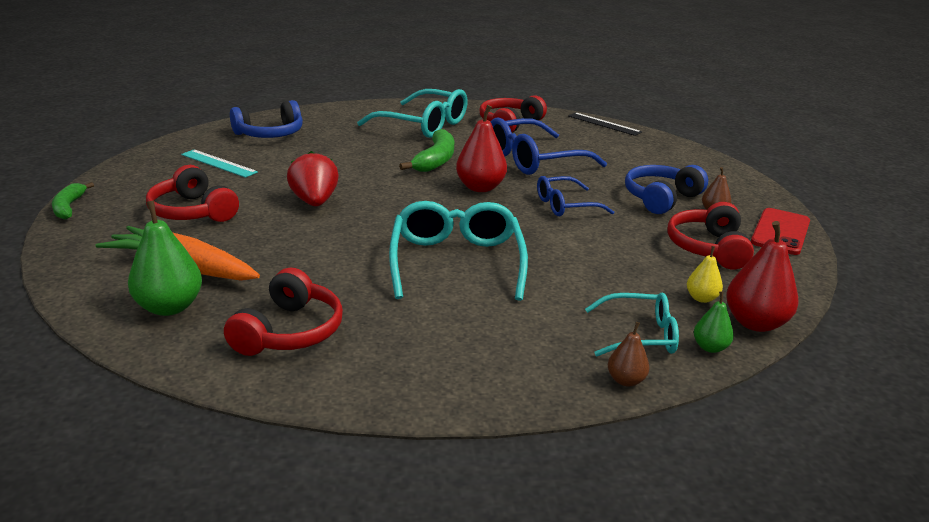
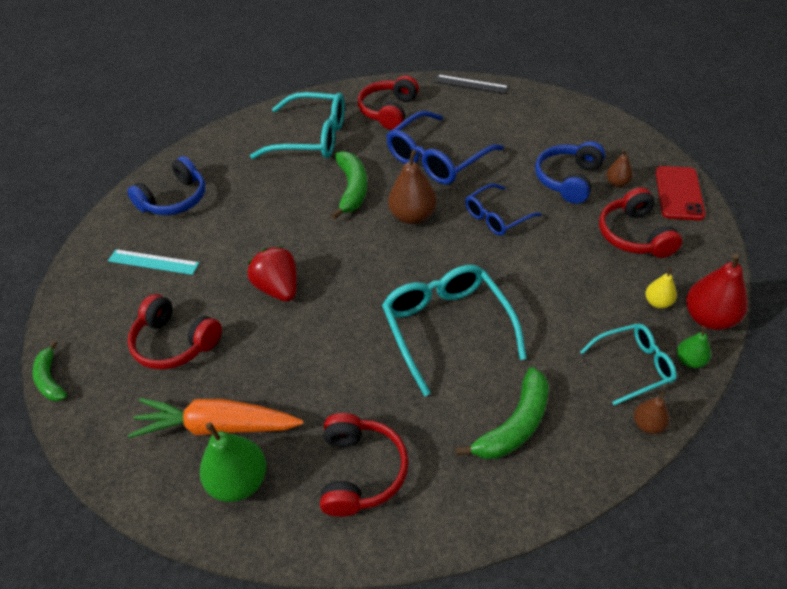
camera: 15 degrees left, 20 degrees up
red pear [456,105,507,192] -> brown pear [388,150,436,224]
none -> green banana [455,367,548,459]

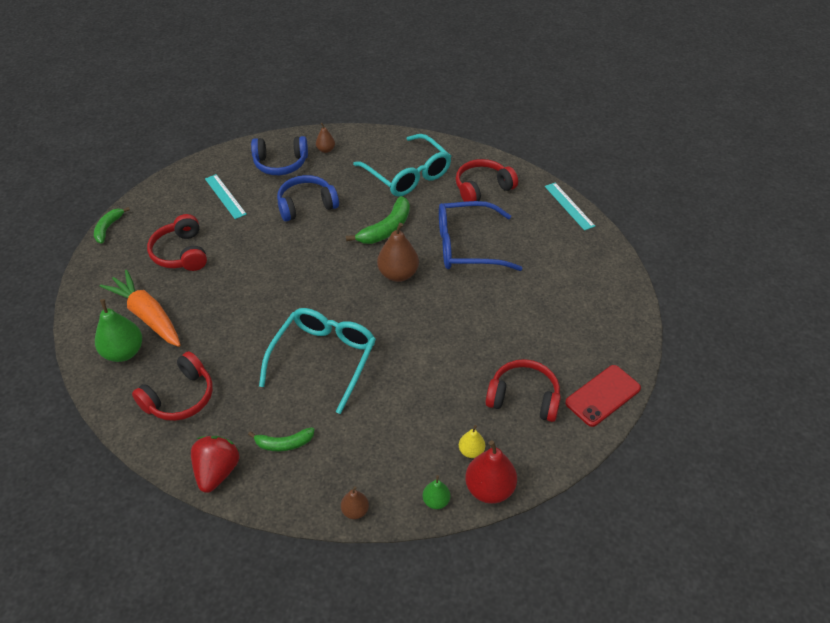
camera: 40 degrees right, 0 degrees up
red strawberry [247,246,297,302] -> red strawberry moved to [191,436,240,493]
black ruler [434,75,509,94] -> turquoise ruler [545,183,595,231]
green banana [455,367,548,459] -> green banana [248,427,315,451], size x0.64
blue glasses [465,183,542,236] -> none
blue headphones [535,141,605,204] -> blue headphones moved to [277,175,339,222]
turquoise glasses [580,324,677,405] -> none
red headphones [599,187,682,258] -> red headphones turned 75 degrees clockwise [485,359,561,422]
brown pear [606,149,633,187] -> brown pear moved to [316,123,335,153]

